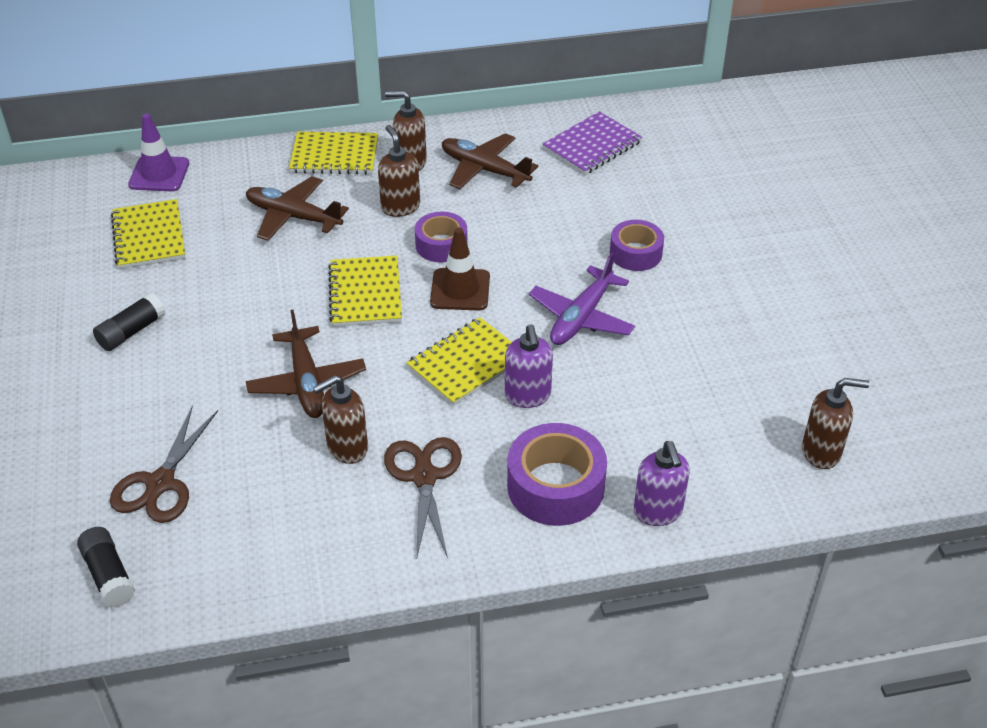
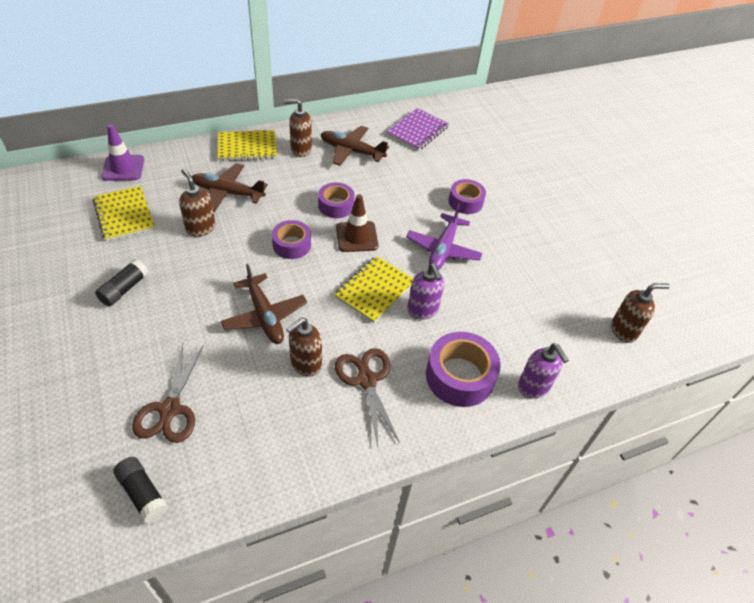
camera: 15 degrees left, 5 degrees up
yellow notebook [328,255,402,327] -> purple tape [272,220,311,259]
brown soap dispenser [378,125,420,217] -> brown soap dispenser moved to [179,169,215,237]

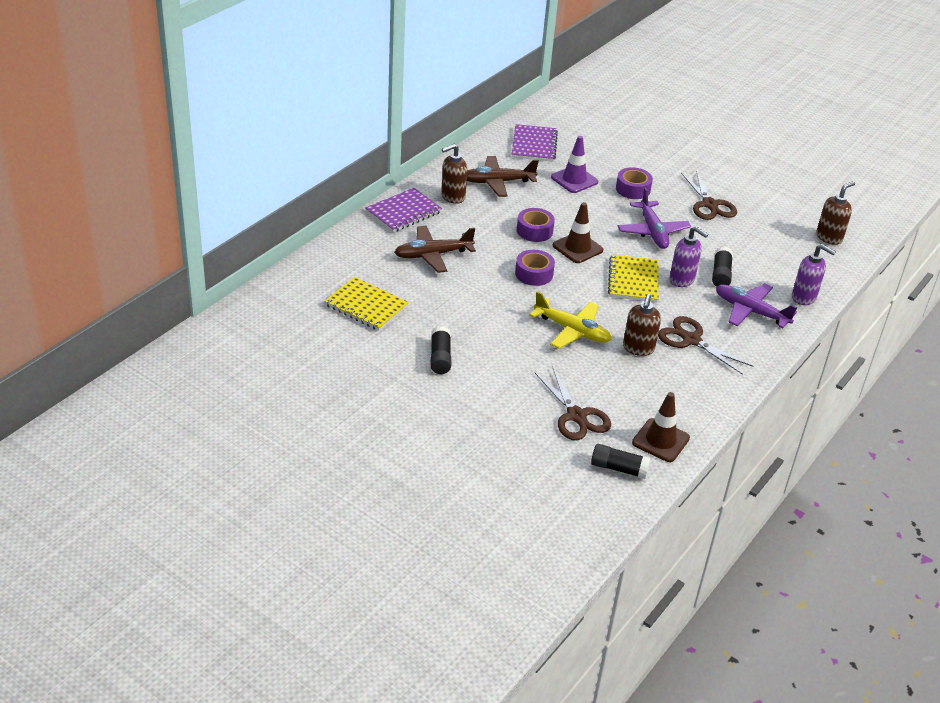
camera: 30 degrees left, 10 degrees down
purple traffic cone [101,124,144,181] -> purple traffic cone moved to [551,136,598,193]
brown soap dispenser [179,169,215,237] -> none
yellow notebook [218,130,277,162] -> purple notebook [365,188,442,233]
brown plane [221,264,307,344] -> yellow plane [529,291,612,349]
purple tape [426,332,501,407] -> purple plane [716,283,797,328]
none -> brown traffic cone [632,392,690,462]
none -> brown scissors [681,170,737,220]
none -> black glue stick [712,247,733,287]

